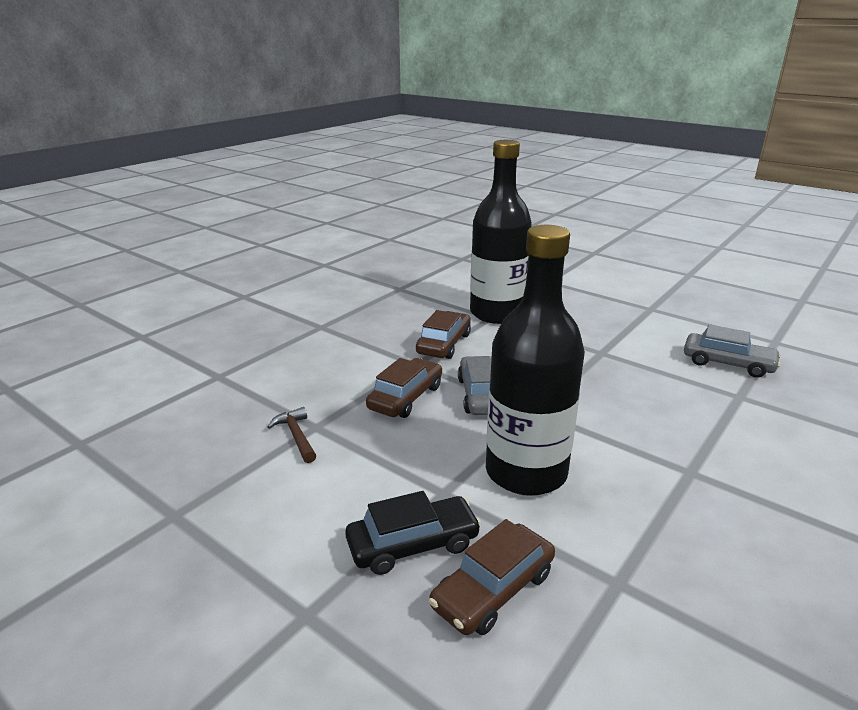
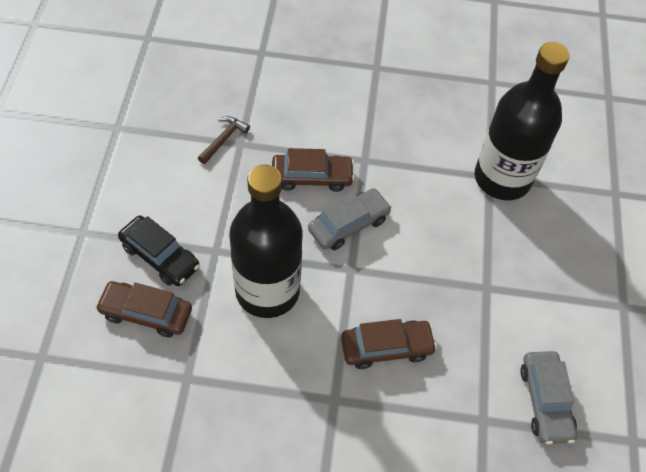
camera: 55 degrees right, 30 degrees up
brown car [416,310,471,359] -> brown car moved to [341,319,437,369]

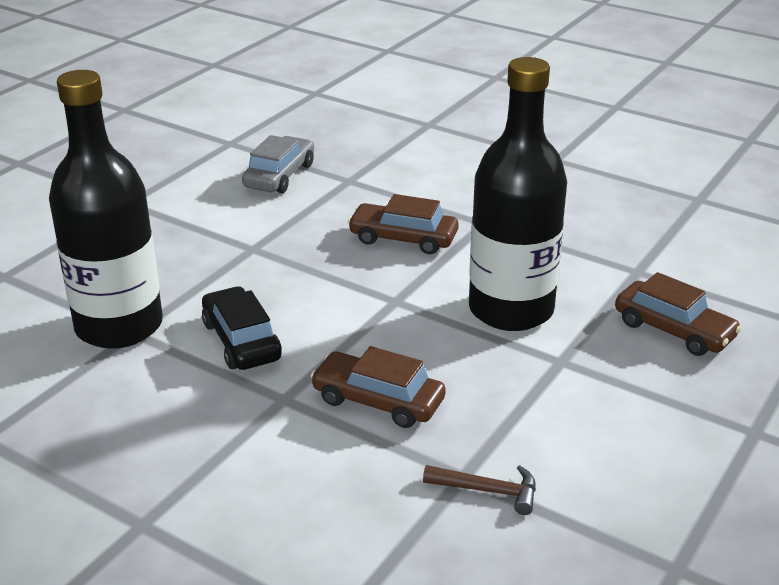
camera: 150 degrees left, 25 degrees down
black car [118,215,200,286] -> black car moved to [202,286,282,370]
brown hammer [198,116,250,164] -> brown hammer turned 135 degrees counterclockwise [423,465,536,515]
grey car [308,188,392,250] -> none

